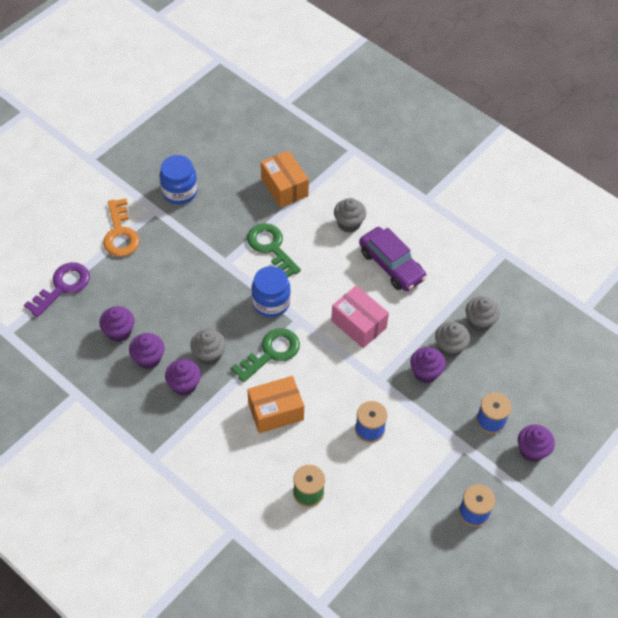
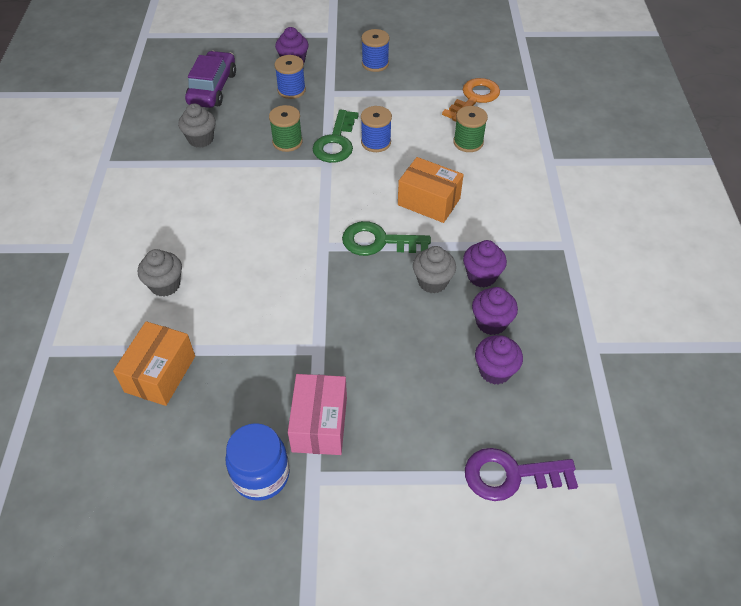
camera: 130 degrees left, 5 degrees down
orange key [103,198,140,257] -> orange key moved to [442,78,500,122]
green key [247,223,301,277] -> green key moved to [312,110,359,163]
blue jar [251,266,291,317] -> none
pink box [331,285,389,348] -> pink box moved to [288,374,347,455]
purple car [359,227,427,291] -> purple car moved to [185,51,236,108]
purple cupcake [410,347,446,383] -> green spool [269,105,303,152]
grey cupcake [435,322,470,358] -> none

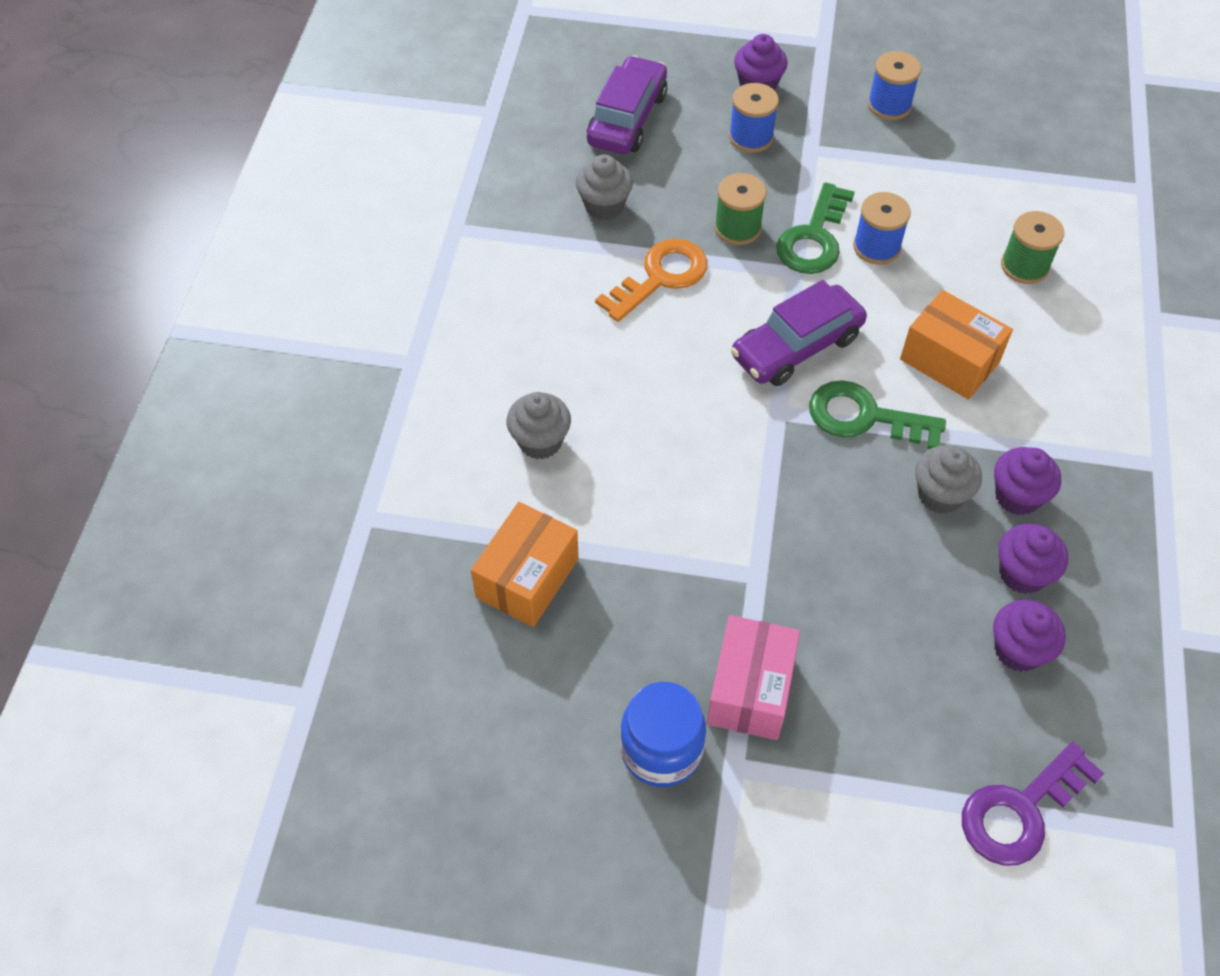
camera: 10 degrees right, 5 degrees up
orange key [442,78,500,122] -> orange key moved to [595,239,708,322]
purple key [465,448,578,501] -> purple key turned 45 degrees counterclockwise [962,742,1105,866]
none -> purple car [731,280,867,386]

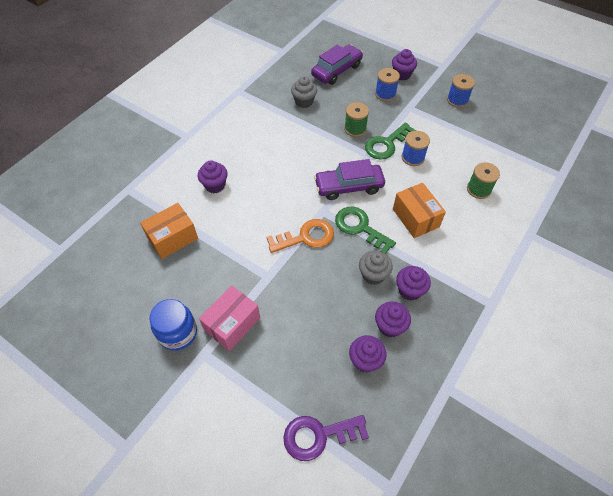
camera: 25 degrees right, 0 degrees up
grey cupcake [506,392,571,459] -> purple cupcake [198,160,227,193]
orange key [595,239,708,322] -> orange key moved to [266,219,334,253]

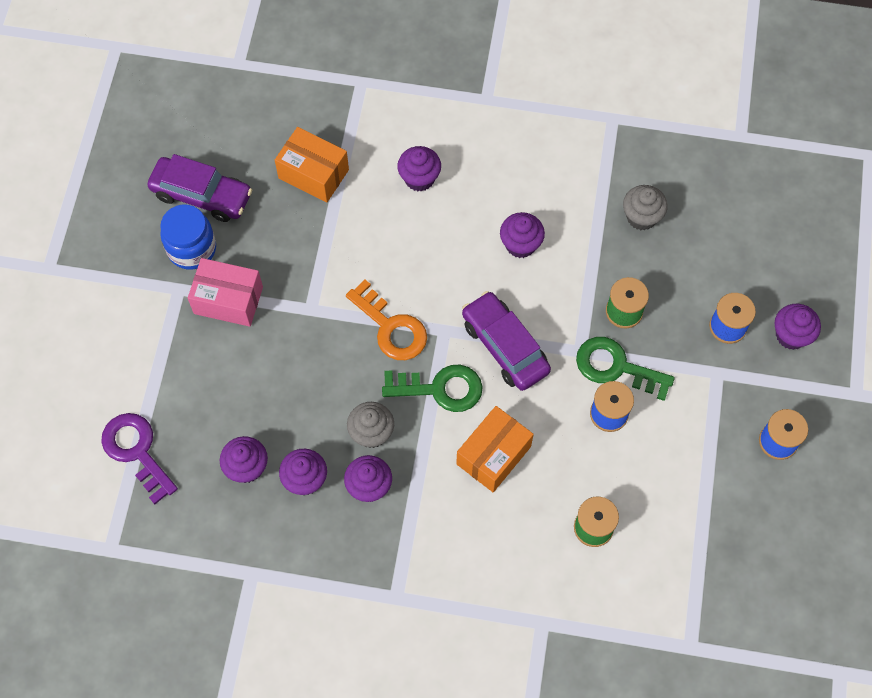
camera: 65 degrees right, 10 degrees up
purple car [311,45,363,85] -> purple car moved to [147,154,252,222]
green key [335,207,396,254] -> green key turned 75 degrees clockwise [382,365,483,412]
none -> purple cupcake [500,212,545,258]

